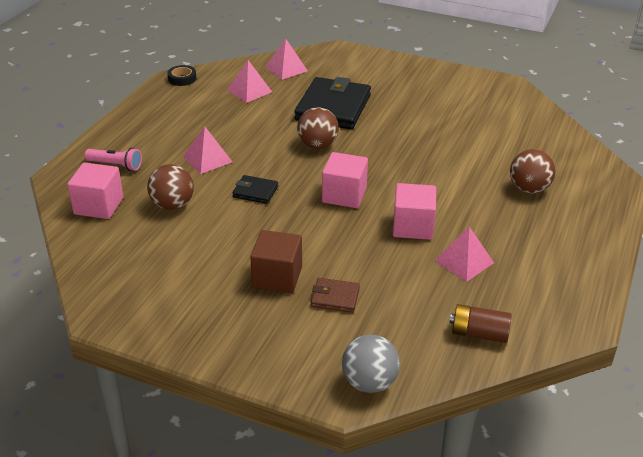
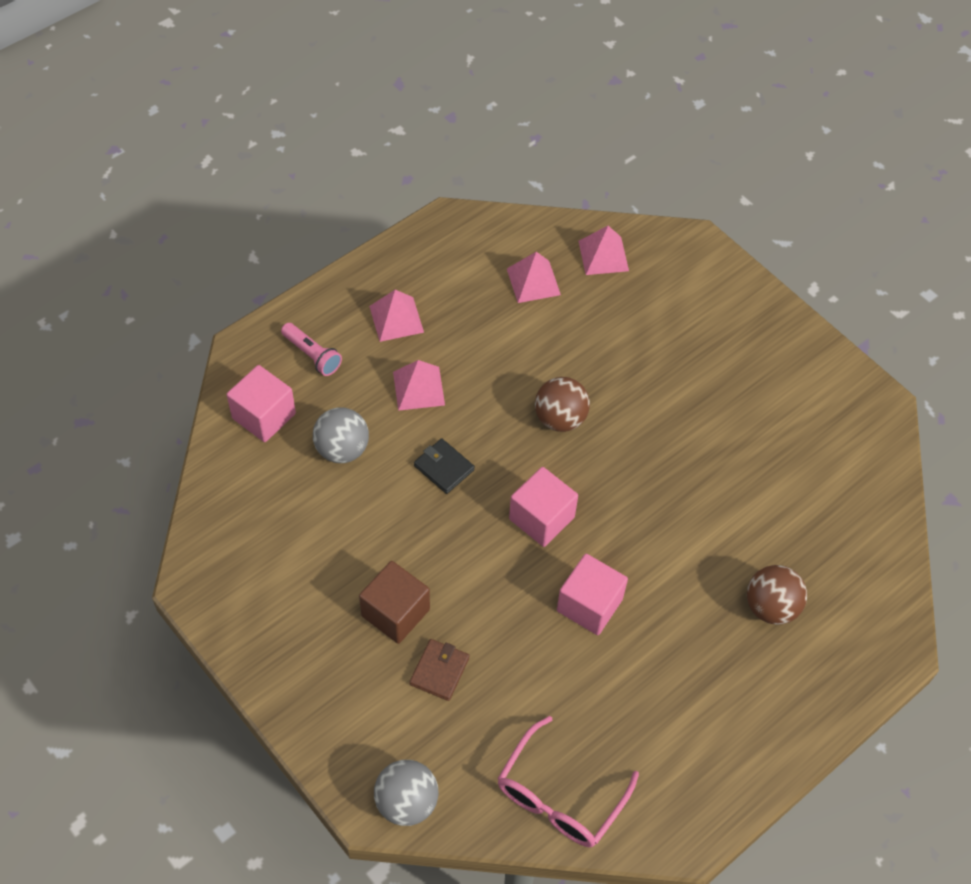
camera: 25 degrees right, 20 degrees up
brown ball [147,164,194,210] -> grey ball [313,407,369,463]
black tape [167,65,197,86] -> none
black wallet [295,77,371,129] -> none
brown wallet [311,278,360,313] -> brown wallet turned 75 degrees clockwise [410,639,470,701]
pink pyramid [434,227,494,282] -> pink pyramid moved to [369,290,424,342]
brown battery [449,304,512,343] -> pink glasses [497,716,639,847]

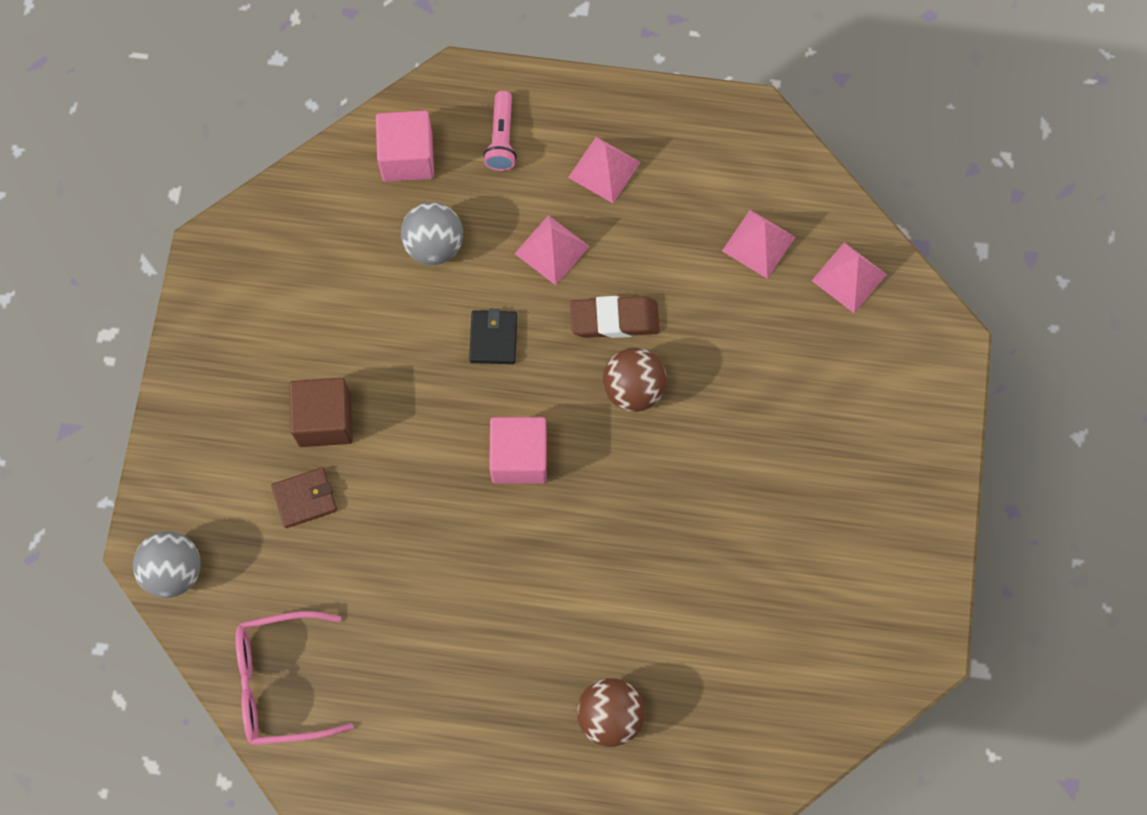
camera: 50 degrees right, 15 degrees up
pink cube [557,554,628,635] -> none
none -> brown eraser [570,296,660,338]

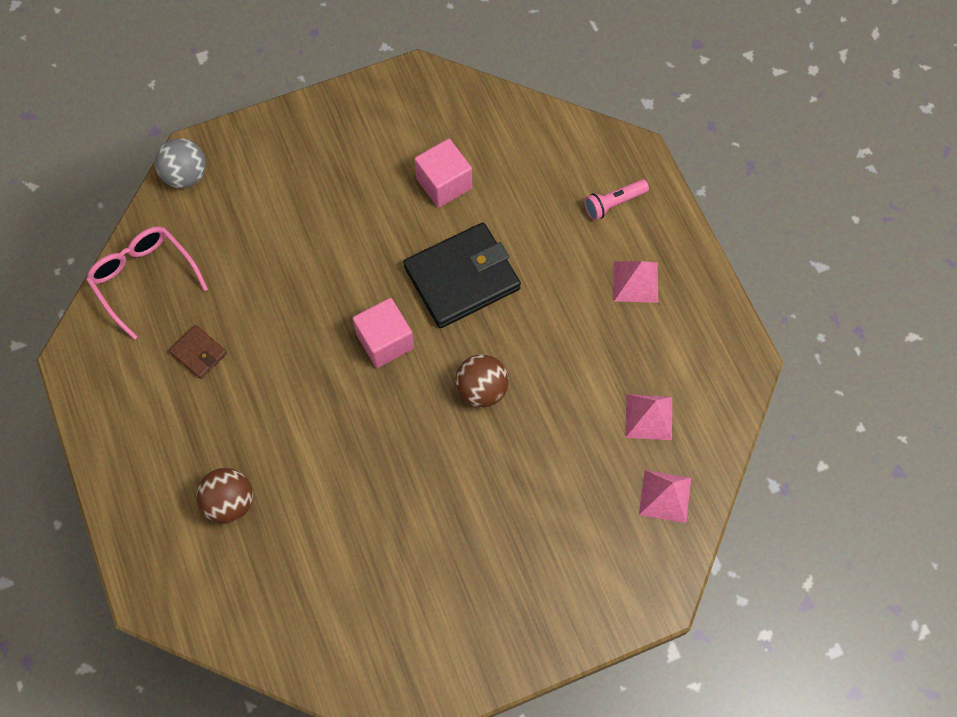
camera: 60 degrees right, 5 degrees down
brown wallet [271,467,337,528] -> brown wallet moved to [169,325,227,379]
brown cube [289,378,353,447] -> none
pink cube [376,111,434,182] -> pink cube moved to [415,139,472,208]
grey ball [401,202,463,265] -> none
black wallet [469,309,517,364] -> black wallet [404,222,521,328], size x2.15
pink pyramid [514,215,590,285] -> none
brown eraser [570,296,660,338] -> none

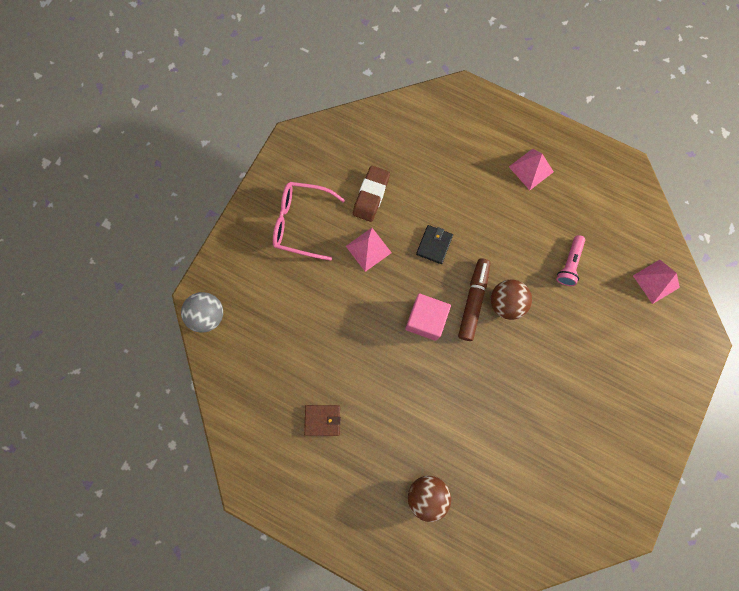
camera: 40 degrees left, 10 degrees up
pink glasses [86,226,208,340] -> pink glasses moved to [273,182,345,261]
black wallet [404,222,521,328] -> black wallet [416,225,453,264], size x0.47
pink cube [415,139,472,208] -> brown eraser [353,166,390,222]
pink flashlight [584,179,649,220] -> pink flashlight moved to [557,235,585,286]
pink pyramid [626,394,672,440] -> pink pyramid moved to [346,228,392,272]
none -> brown marker [458,258,490,341]

